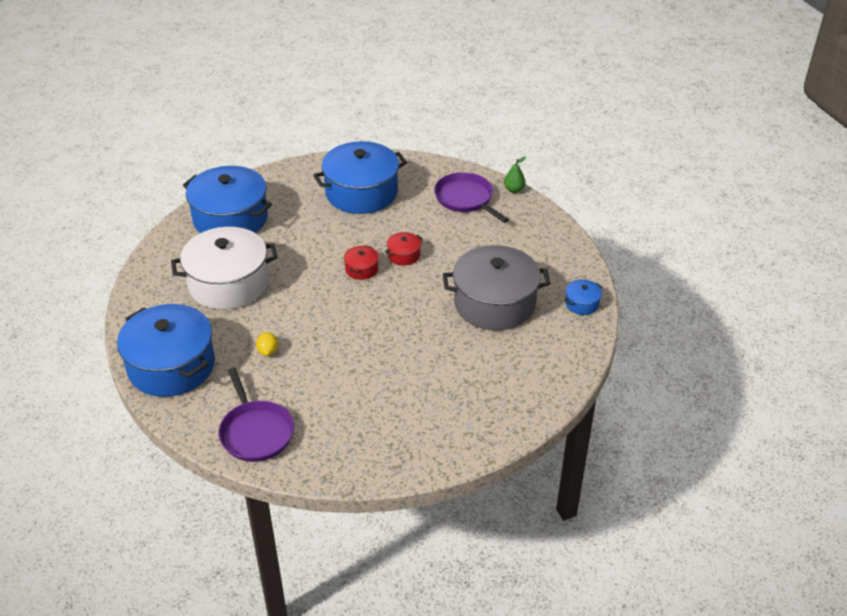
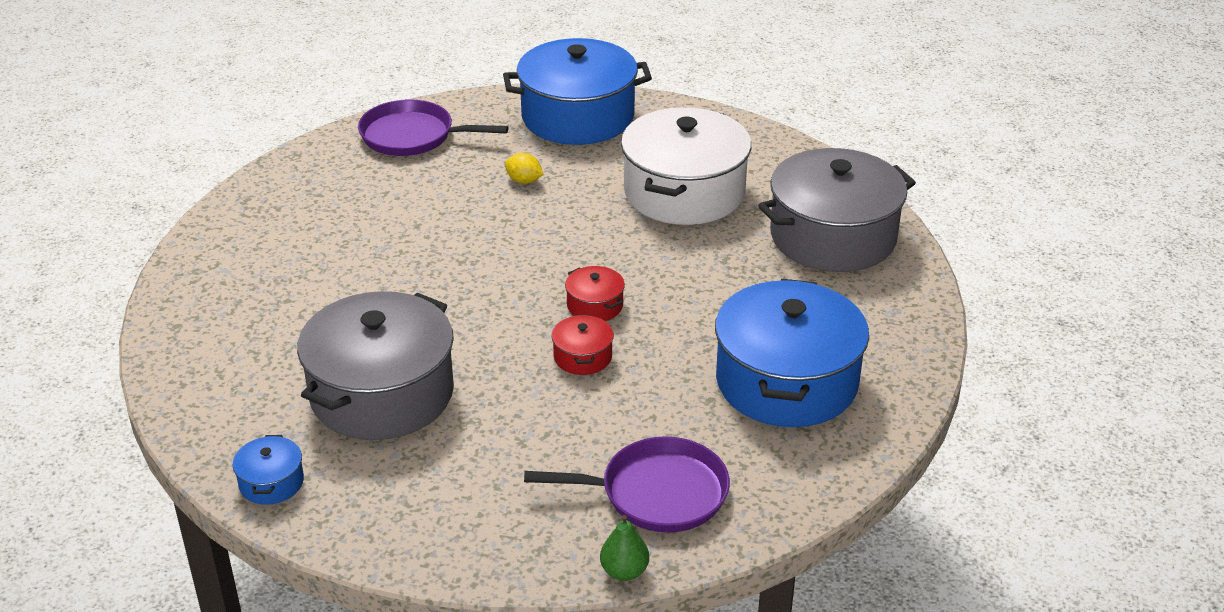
camera: 125 degrees right, 5 degrees down
blue pot [183,166,272,233] -> grey pot [758,148,916,272]

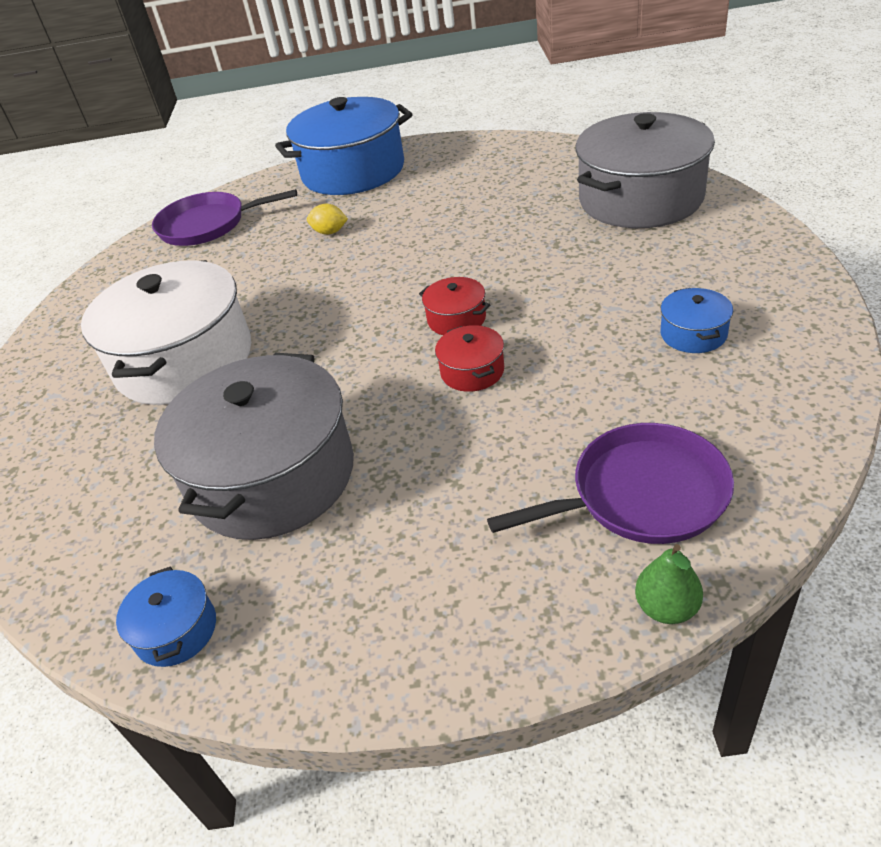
camera: 10 degrees left, 5 degrees up
white pot [621,107,751,225] -> white pot moved to [81,260,251,405]
blue pot [715,279,869,427] -> blue pot [661,288,733,353], size x0.42

